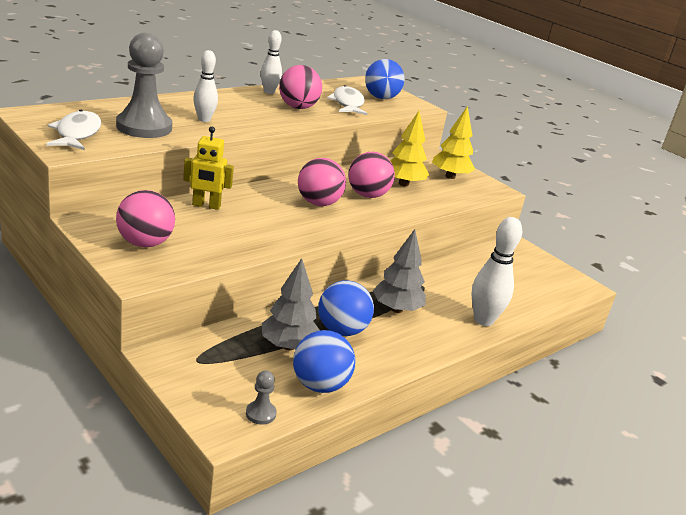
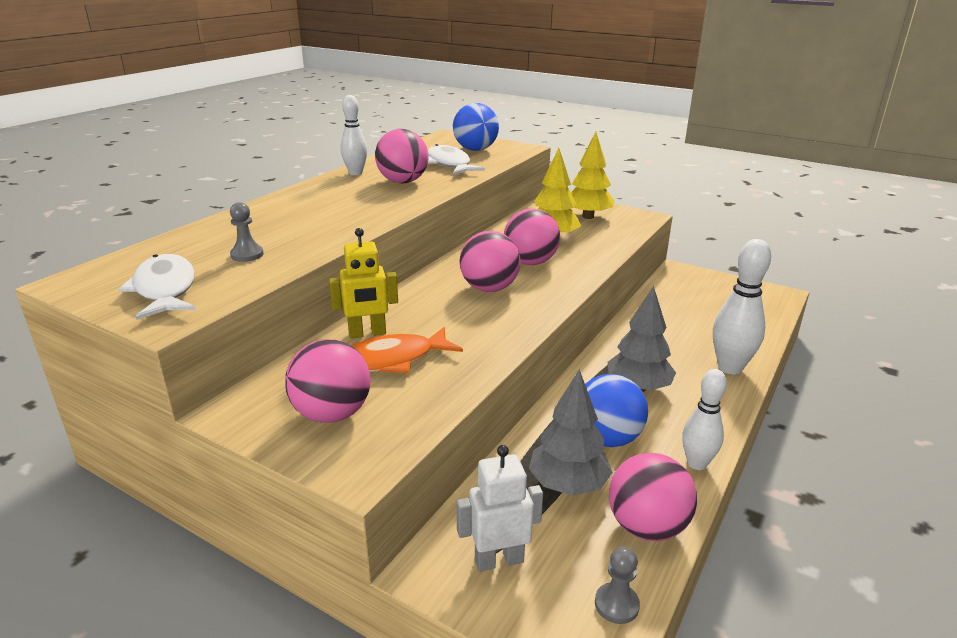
camera: 15 degrees left, 0 degrees up
grey pawn [116,33,172,138] -> grey pawn [230,202,264,262], size x0.42
white bowling pin [193,50,218,122] -> white bowling pin moved to [682,369,727,470]
blue ball [293,330,355,393] -> pink ball [609,453,697,541]
none -> orange fish [351,327,463,373]
none -> white robot [456,445,543,572]

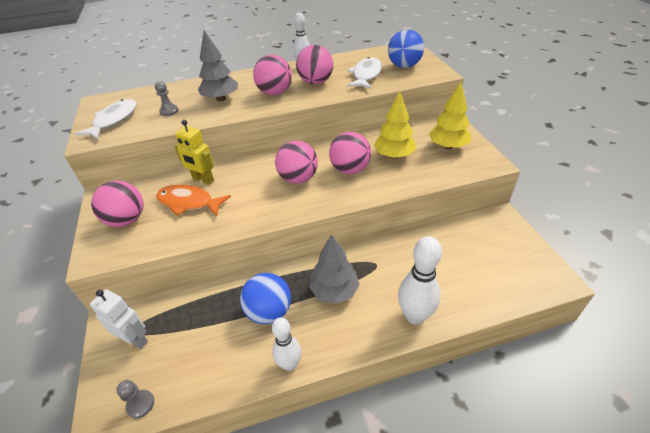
camera: 45 degrees right, 15 degrees up
grey tree [529,369,613,496] -> grey tree moved to [198,30,238,102]
pink ball [609,453,697,541] -> pink ball moved to [253,55,292,95]

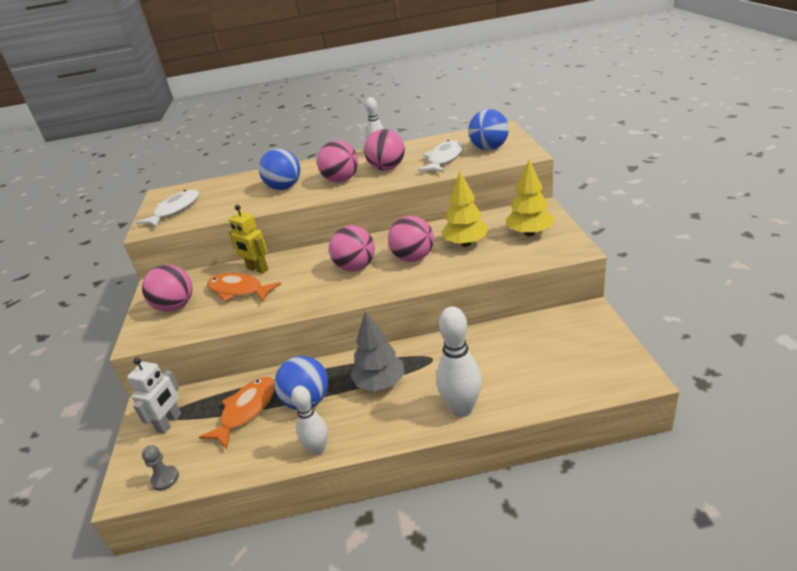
camera: 10 degrees right, 10 degrees down
white robot [90,289,148,349] -> white robot turned 75 degrees clockwise [127,358,182,434]
grey pawn [155,81,178,116] -> none
grey tree [198,30,238,102] -> blue ball [259,148,300,190]
none -> orange fish [199,377,275,449]

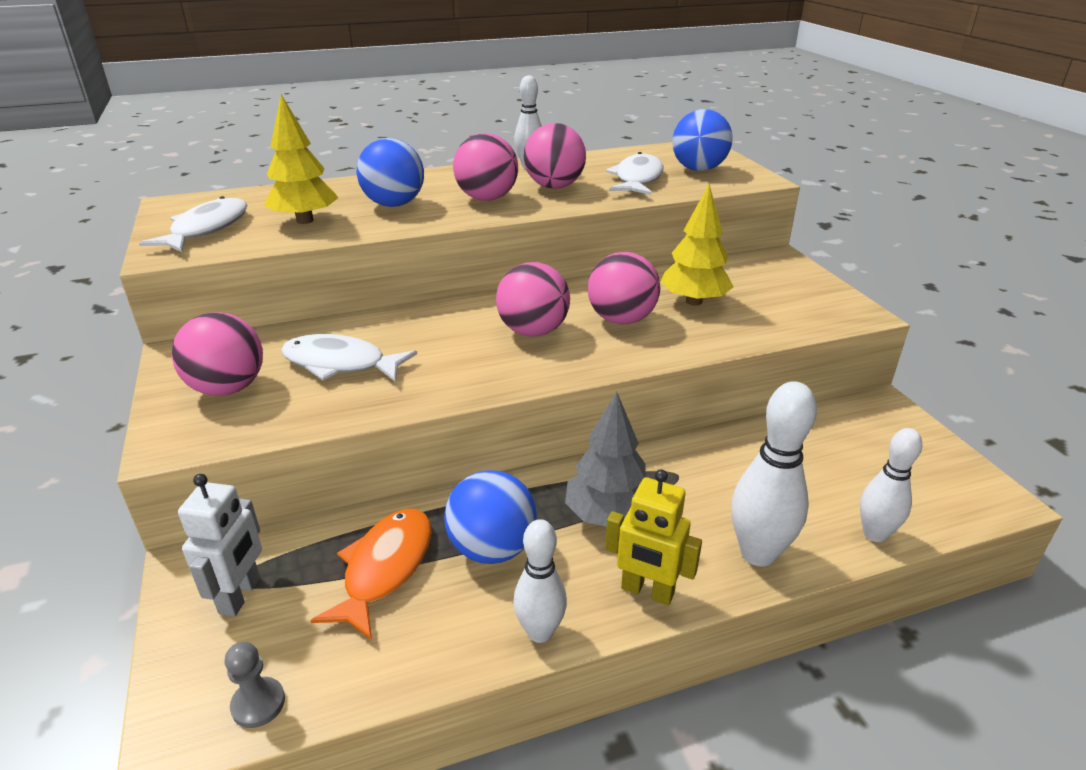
camera: 15 degrees left, 0 degrees up
orange fish [207,273,281,302] -> white fish [281,334,417,382]
yellow robot [229,205,268,274] -> yellow robot moved to [605,469,702,605]
yellow tree [506,160,554,236] -> yellow tree moved to [263,94,338,224]
none -> white bowling pin [860,428,922,542]

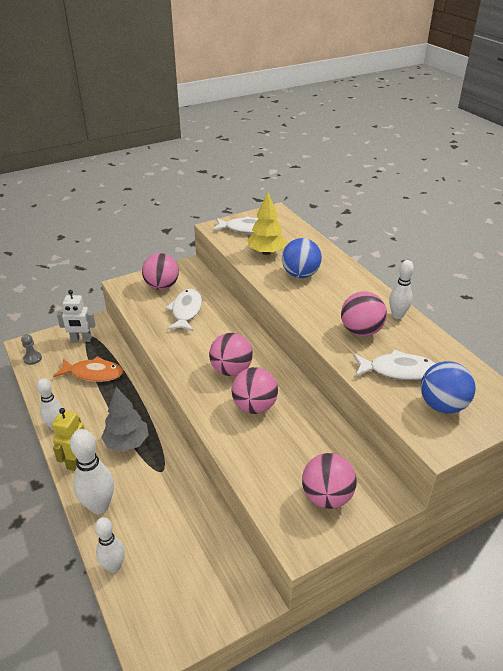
camera: 80 degrees right, 5 degrees up
blue ball [444,470,537,564] -> none
pink ball [453,133,518,201] -> pink ball moved to [302,453,357,509]
yellow tree [660,184,733,306] -> none

